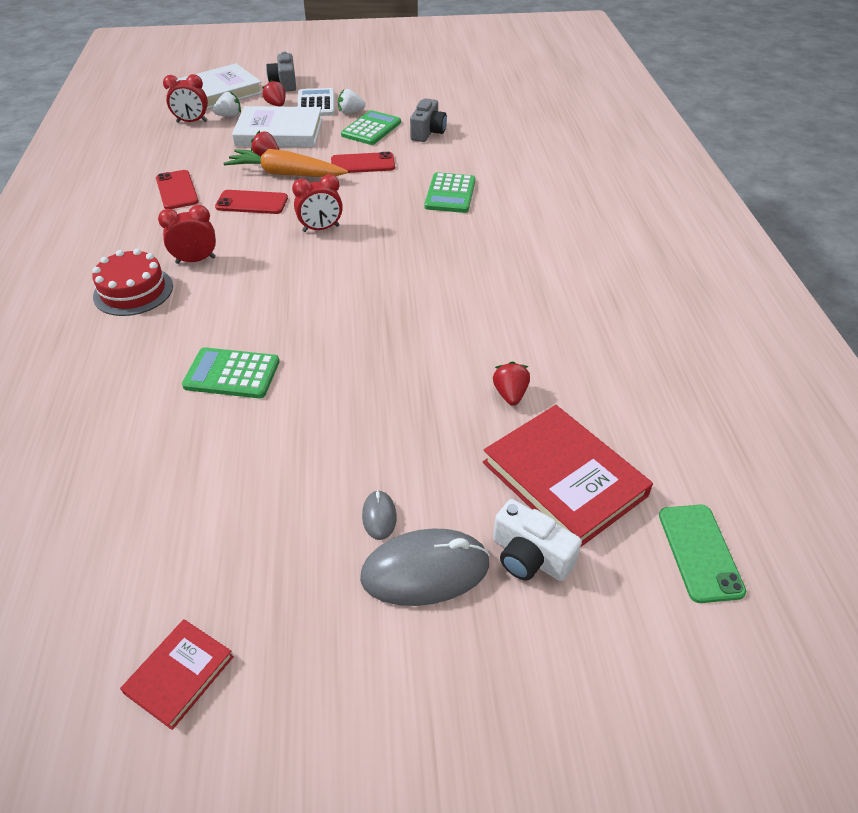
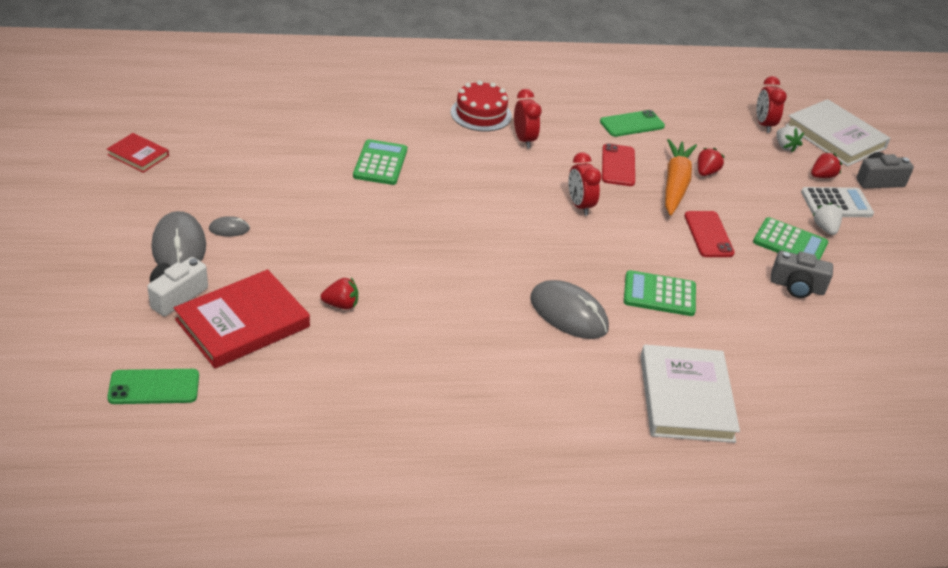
camera: 85 degrees right, 5 degrees down
red phone [156,170,199,209] -> green phone [600,110,665,137]
white book [232,106,322,147] -> white book moved to [640,345,740,443]
none -> grey mouse [530,280,609,339]

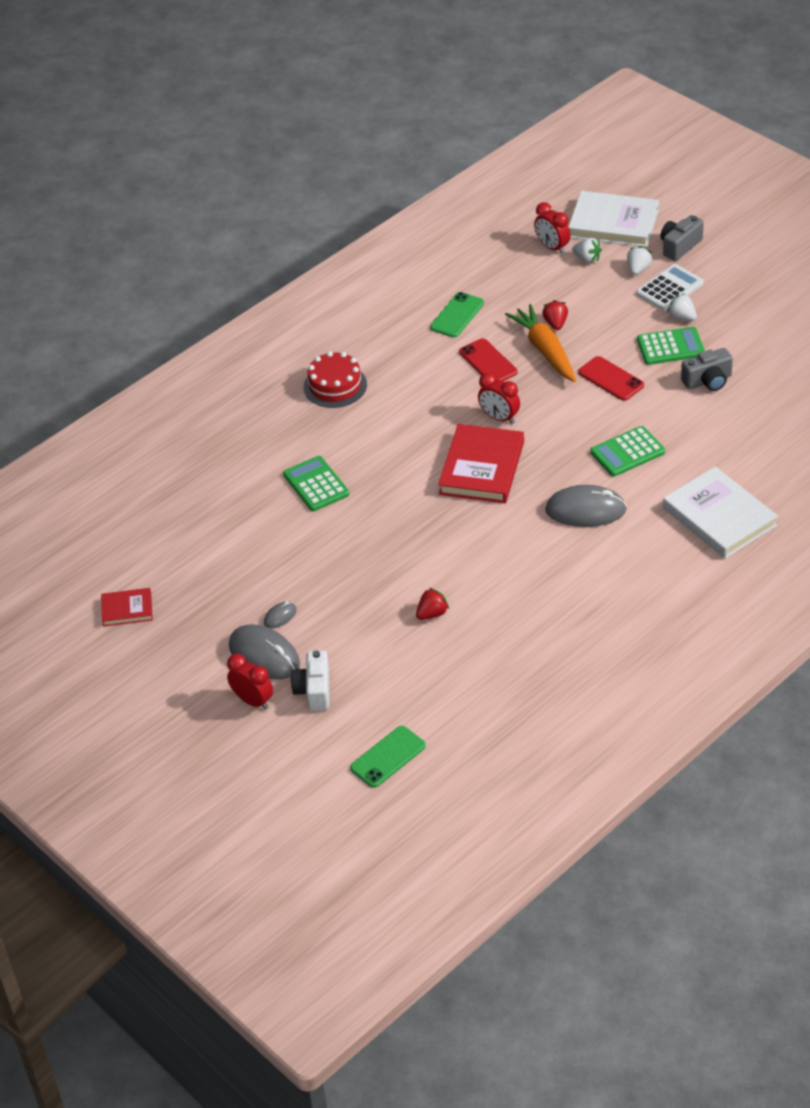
camera: 30 degrees left, 5 degrees up
red book [174,269,310,369] -> red book moved to [438,424,524,503]
red clock [514,89,542,148] -> red clock moved to [227,654,273,710]
red strawberry [811,152,842,178] -> white strawberry [627,246,652,275]

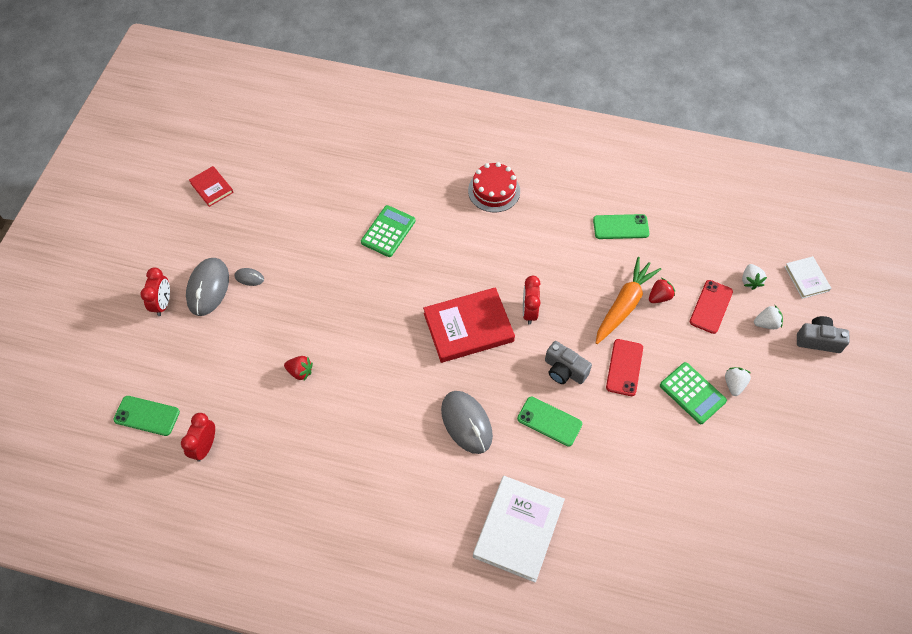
camera: 55 degrees right, 15 degrees up
white camera [291,650,329,711] -> none
red phone [459,338,517,381] -> red phone moved to [690,280,733,334]
red clock [534,202,571,254] -> red clock moved to [181,413,215,462]
white book [569,191,659,247] -> white book [784,256,831,299], size x0.53
green calculator [590,426,665,476] -> green phone [517,397,582,447]
white calculator [636,264,704,311] -> none
grey camera [681,348,733,391] -> grey camera moved to [545,341,592,384]

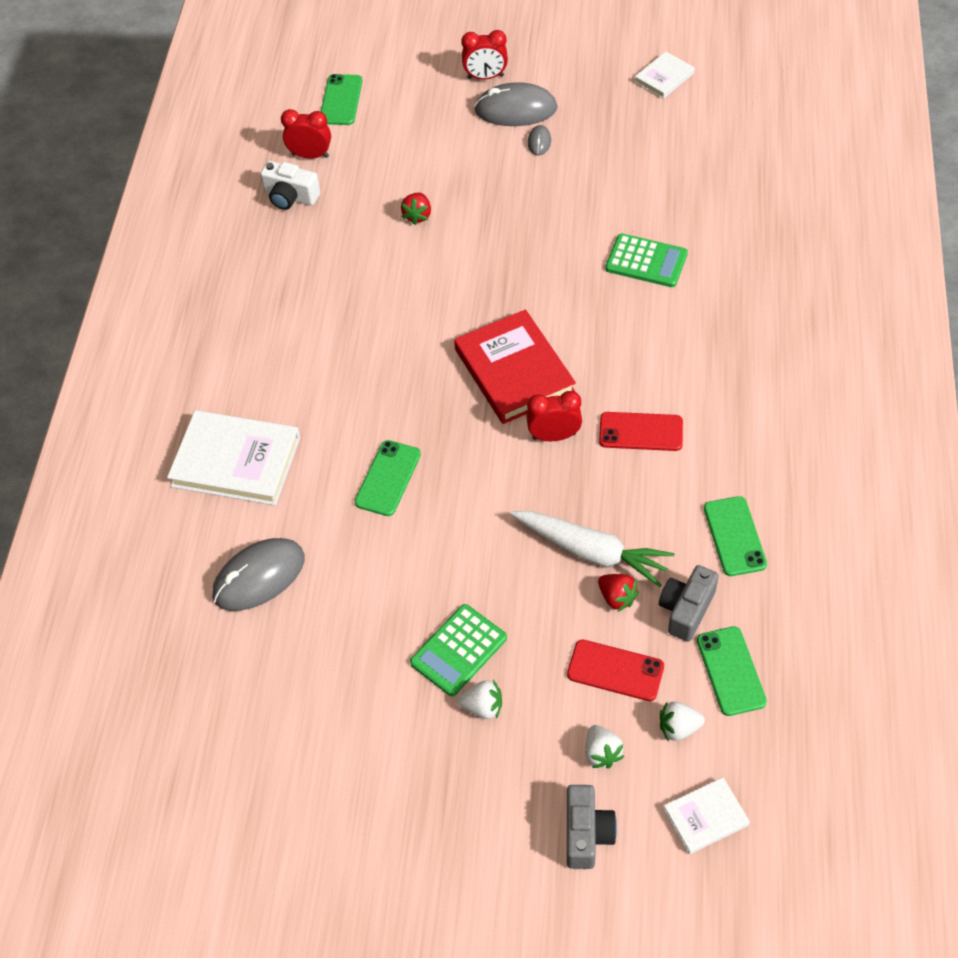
camera: 85 degrees right, 5 degrees down
red book [189,166,233,207] -> white book [635,51,695,99]
grey mouse [441,391,493,454] -> grey mouse moved to [213,538,305,611]
red cake [468,162,520,212] -> none
grey camera [545,341,592,384] -> grey camera moved to [659,565,719,642]
orange carrot [596,257,661,344] -> white carrot [510,511,675,587]
red phone [606,339,643,396] -> red phone moved to [599,412,683,451]
none -> white camera [260,161,320,210]
none -> green phone [697,626,767,716]

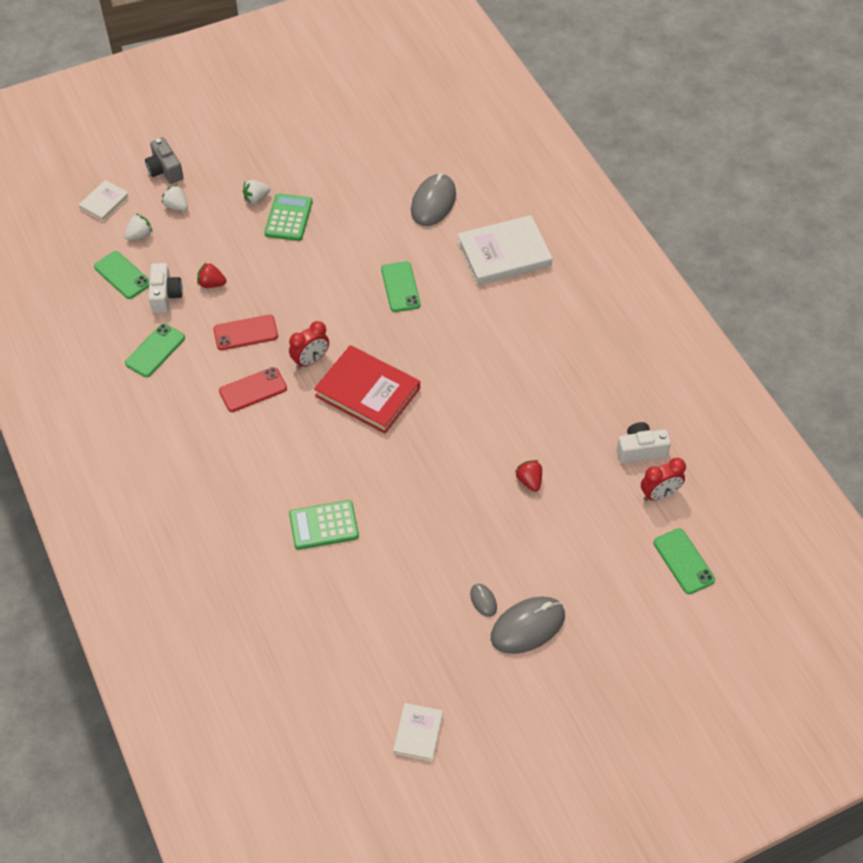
camera: 145 degrees right, 0 degrees up
red clock [461,30,508,79] -> none
white carrot [510,511,675,587] -> none
red phone [567,640,664,701] -> red phone moved to [213,315,278,350]
grey camera [659,565,719,642] -> white camera [148,263,183,313]
green phone [704,496,767,576] -> green phone turned 75 degrees clockwise [125,323,185,377]

